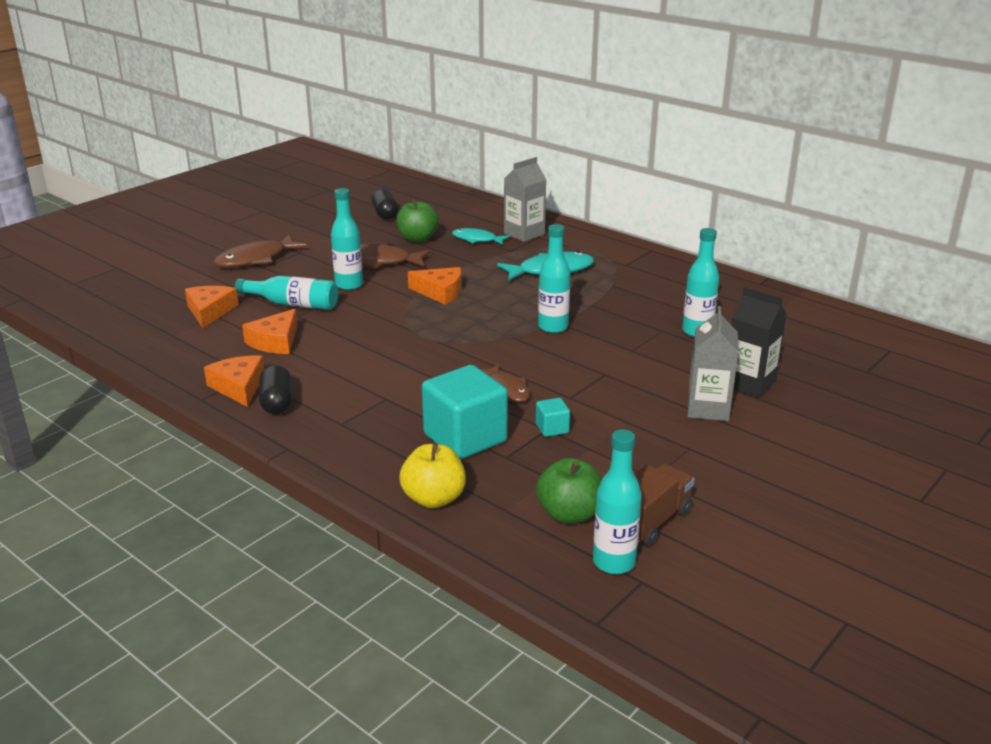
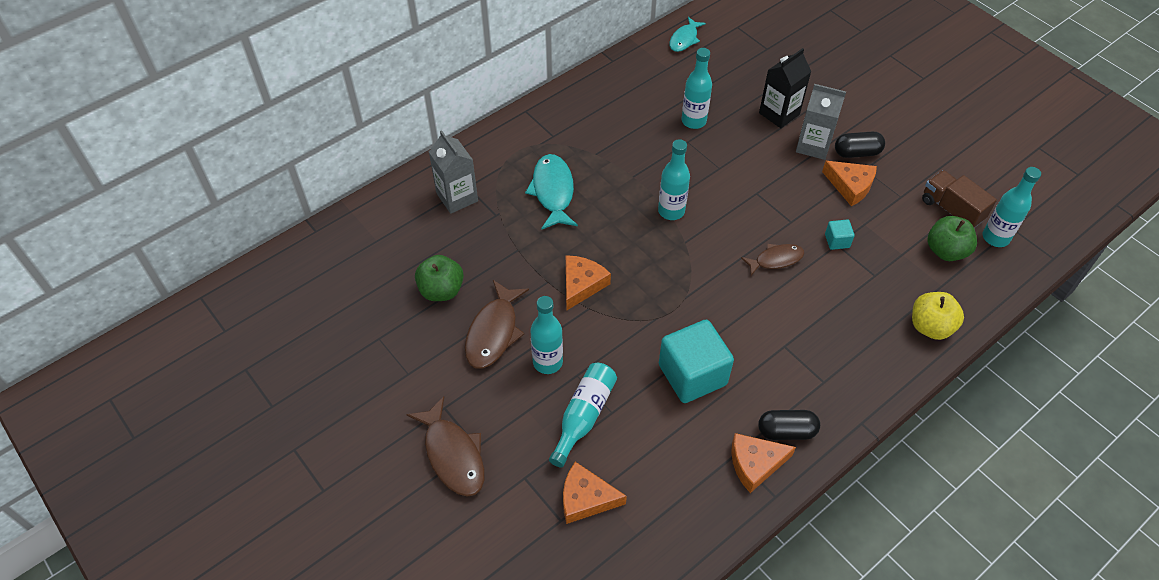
camera: 80 degrees left, 25 degrees up
orange cheese [242,309,297,354] -> orange cheese moved to [822,161,877,206]
black capsule [371,189,398,220] -> black capsule moved to [835,132,885,158]
turquoise cube [422,365,508,460] -> turquoise cube moved to [659,320,734,403]
turquoise fish [452,228,510,245] -> turquoise fish moved to [669,17,706,52]

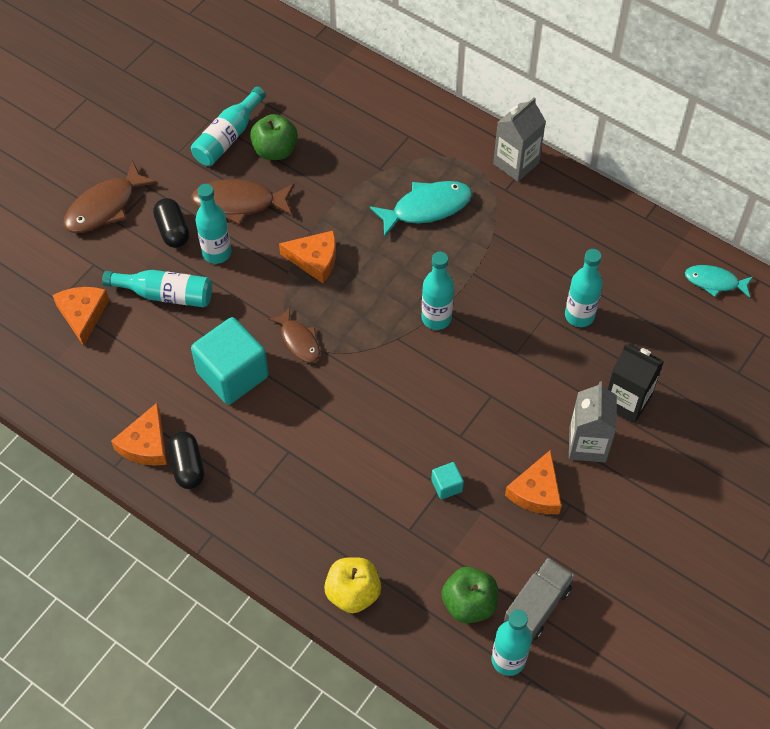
camera: 75 degrees right, 5 degrees up
grey carton [429,130,478,214] -> grey carton moved to [493,97,546,182]
orange cheese [731,433,796,493] -> orange cheese turned 135 degrees counterclockwise [111,403,167,466]
brown fish [741,244,804,276] -> brown fish moved to [268,307,320,363]
black capsule [835,132,885,158] -> black capsule moved to [153,198,189,248]
brown truck [922,170,997,228] -> grey truck [504,558,574,641]
none -> turquoise bottle [191,87,266,166]

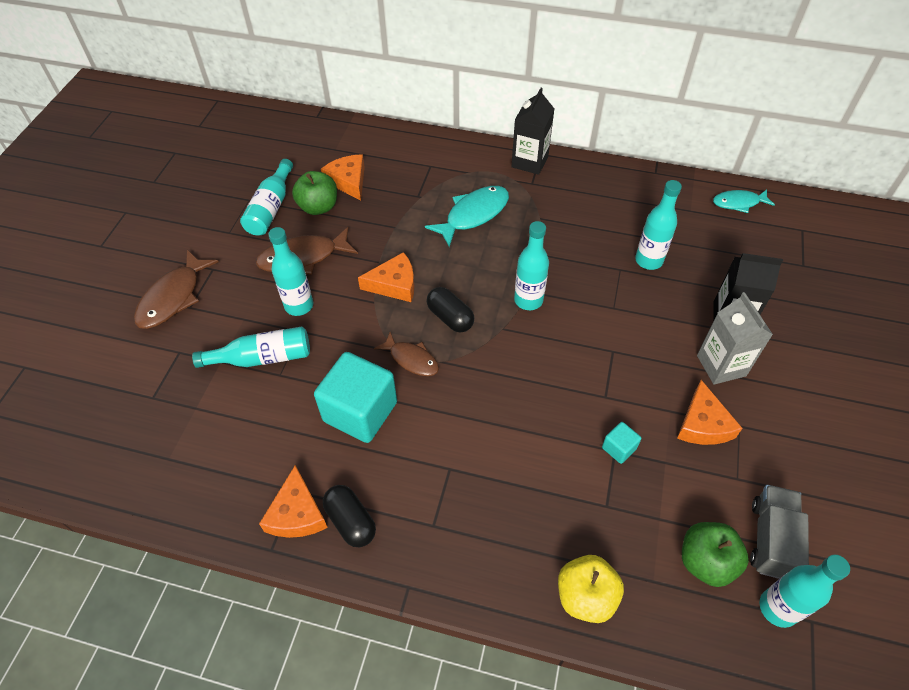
camera: 20 degrees left, 5 degrees down
orange cheese [52,287,109,346] -> orange cheese moved to [321,154,365,201]
black capsule [153,198,189,248] -> black capsule moved to [427,287,474,332]
grey carton [493,97,546,182] -> black carton [511,88,554,175]

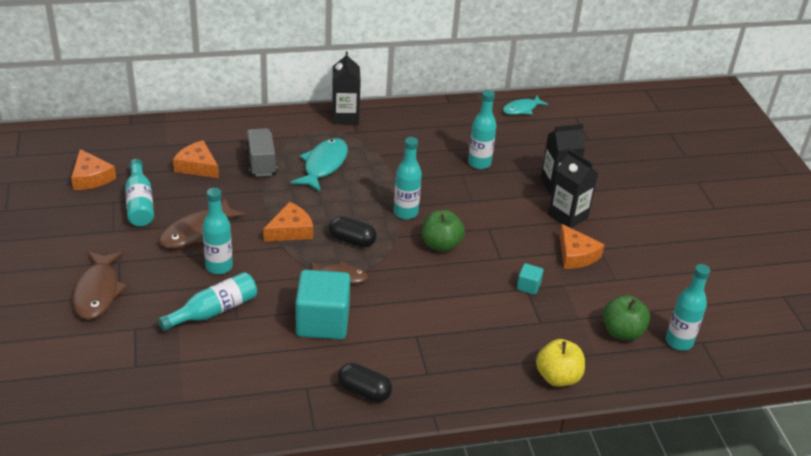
camera: 30 degrees left, 15 degrees down
orange cheese [259,465,328,538] -> orange cheese moved to [71,149,116,190]
green apple [292,171,337,215] -> green apple moved to [422,210,465,252]
grey carton [697,292,773,385] -> black carton [548,149,599,228]
grey truck [750,485,809,579] -> grey truck moved to [246,128,277,177]

